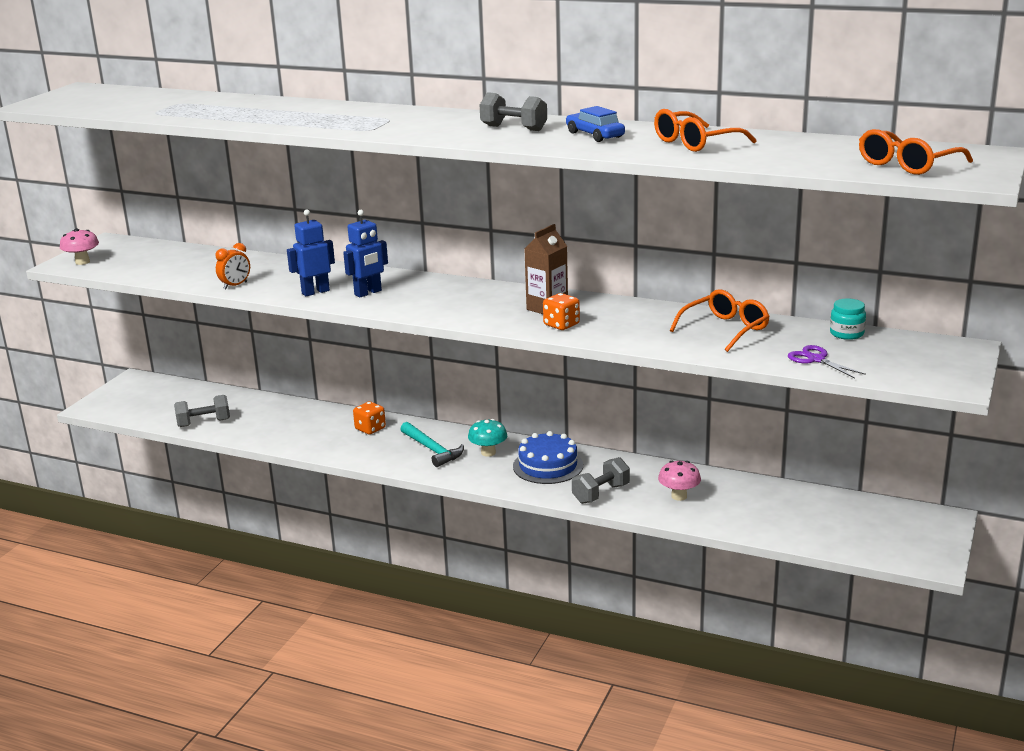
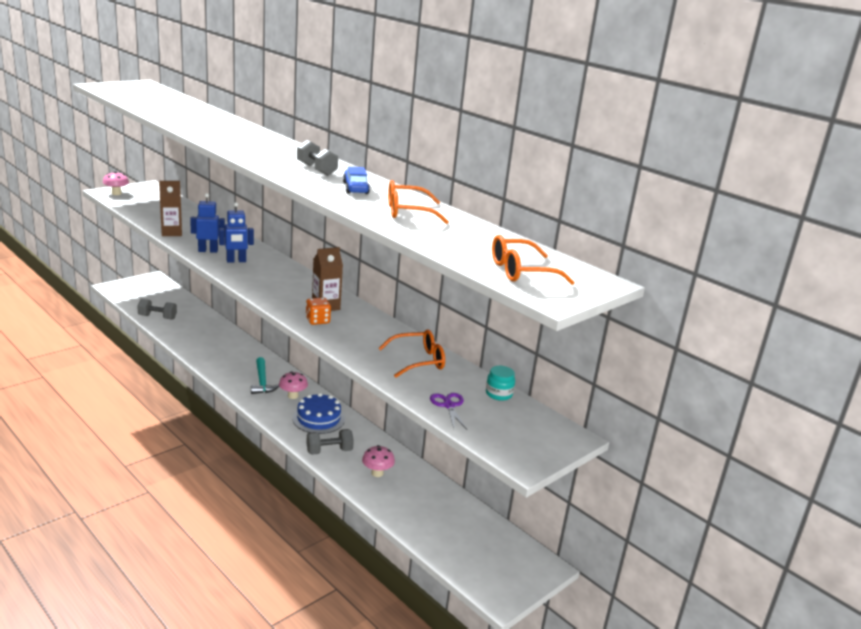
camera: 20 degrees right, 0 degrees up
orange clock [215,243,250,289] -> brown carton [159,181,182,236]
orange dice [353,401,386,435] -> none
turquoise mushroom [468,419,507,457] -> pink mushroom [279,371,308,399]

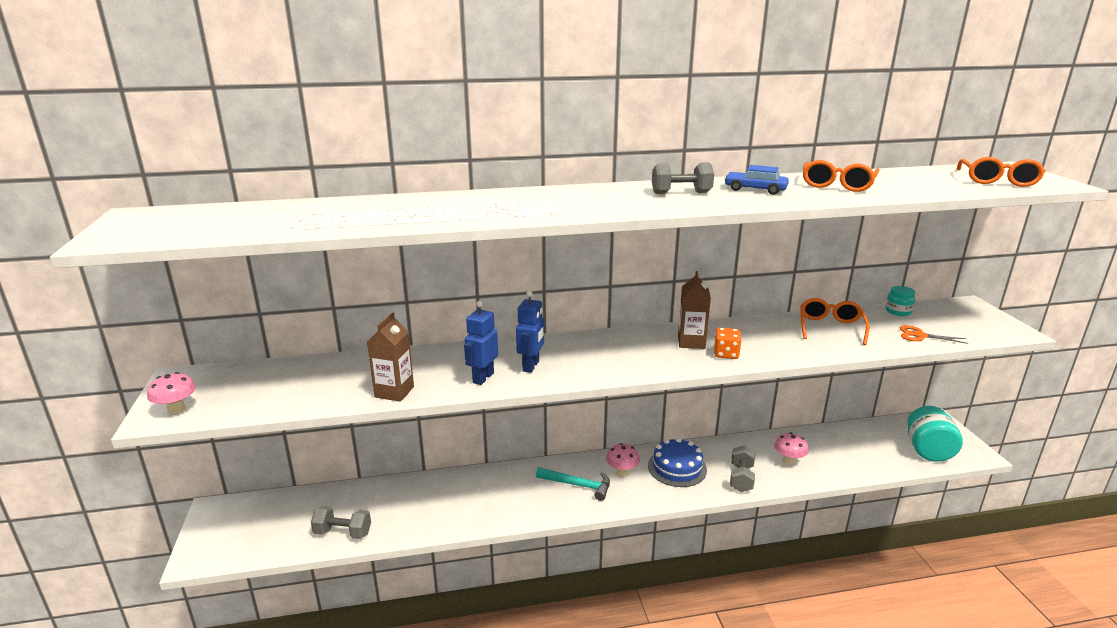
camera: 55 degrees left, 0 degrees up
grey dumbbell [137,299,177,320] -> grey dumbbell turned 60 degrees clockwise [311,506,371,539]
purple scissors [430,393,467,430] -> orange scissors [900,325,968,344]
none -> turquoise jar [907,406,963,462]

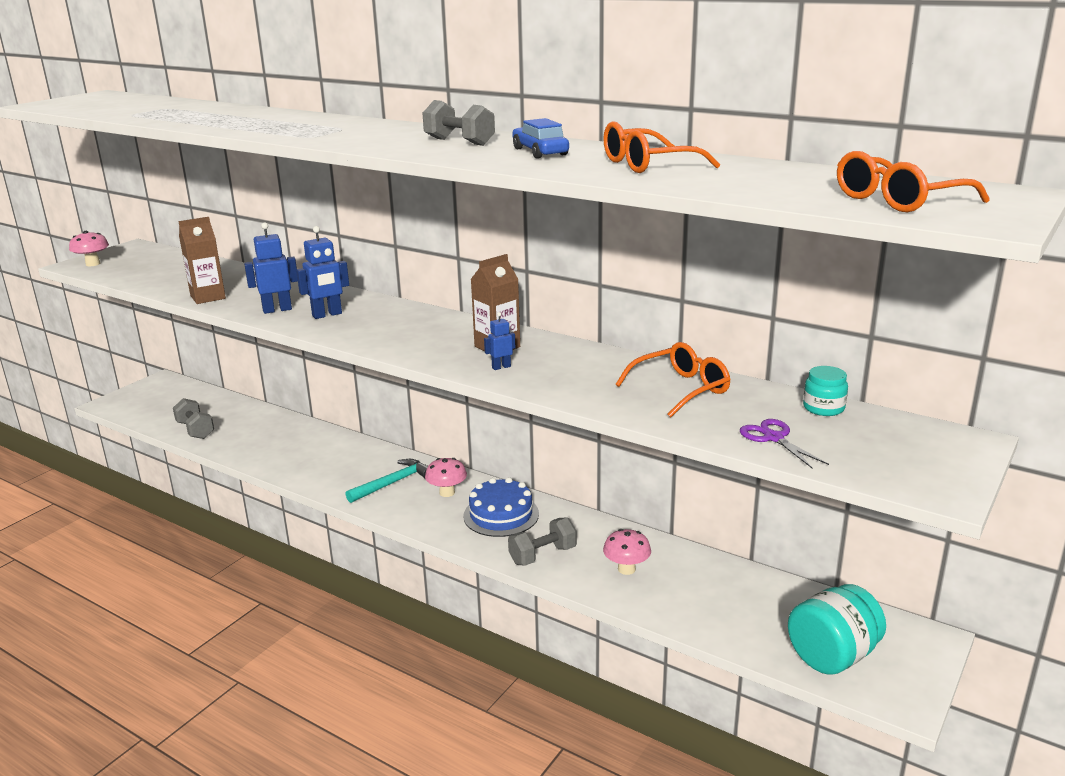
camera: 45 degrees right, 0 degrees up
turquoise hammer [536,467,610,501] -> turquoise hammer turned 105 degrees counterclockwise [346,459,428,503]
orange dice [714,328,742,359] -> blue robot [484,312,516,370]
orange scissors [900,325,968,344] -> purple scissors [740,419,829,469]

